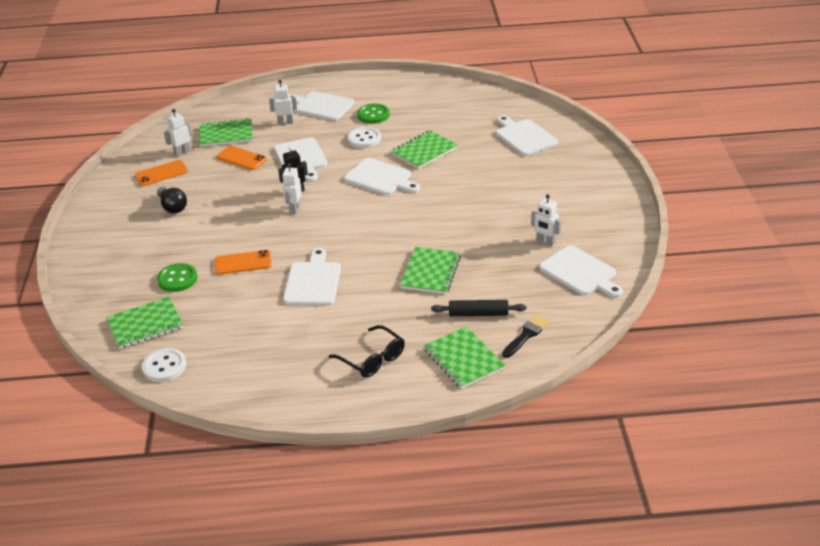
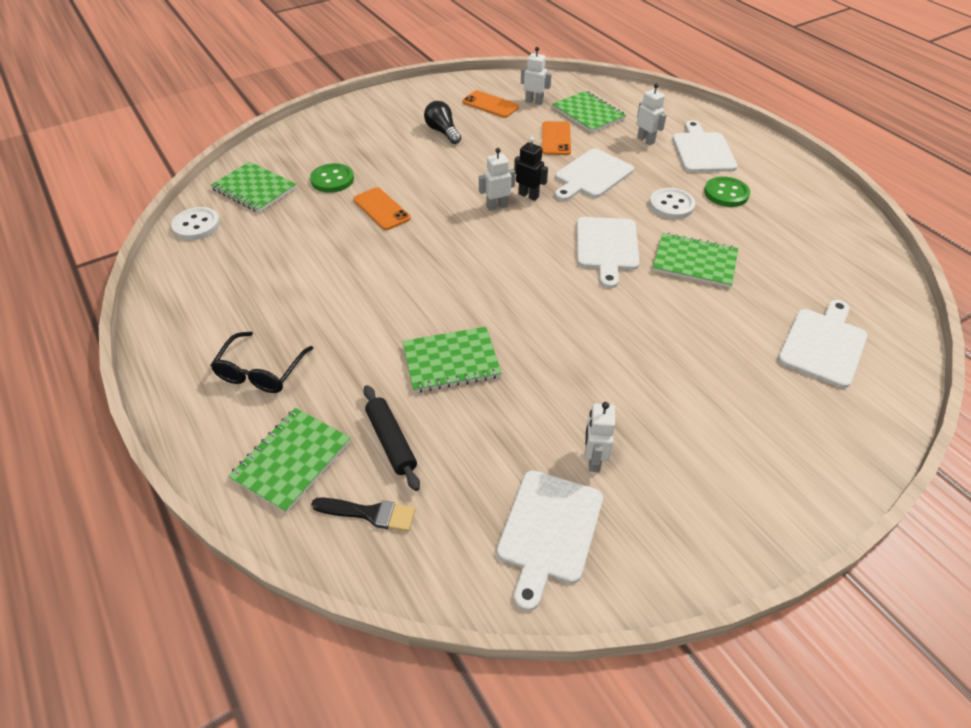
camera: 60 degrees right, 10 degrees up
black light bulb [157,187,187,213] -> black light bulb turned 120 degrees clockwise [424,101,461,144]
white cutting board [283,248,341,305] -> none

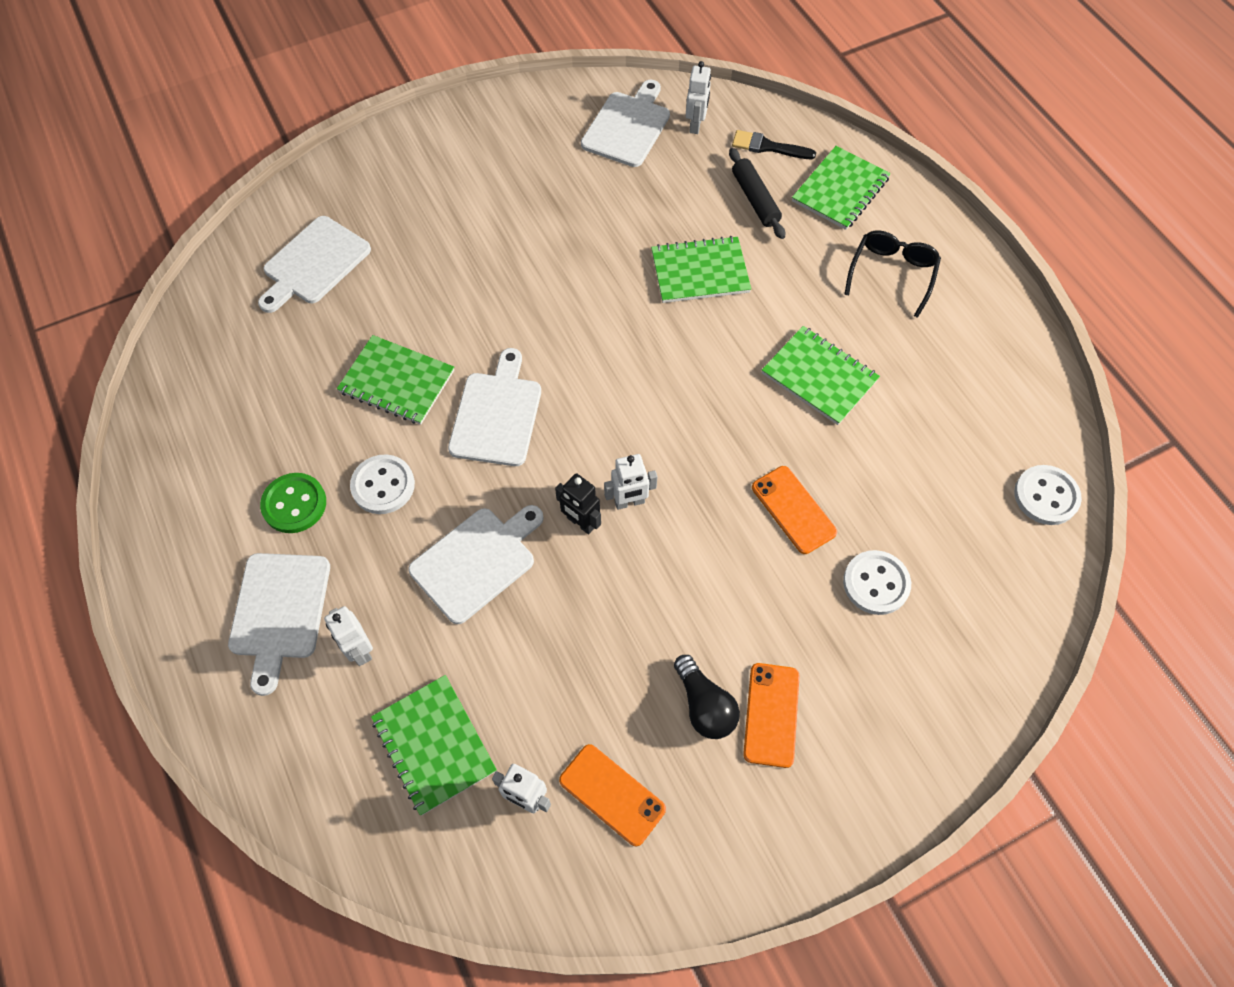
camera: 175 degrees left, 15 degrees up
green notebook [211,162,297,213] -> green notebook moved to [762,326,880,425]
green button [310,163,354,193] -> white button [843,550,911,615]
orange phone [542,121,571,155] -> orange phone moved to [743,663,800,768]
white robot [585,402,615,472] -> white robot moved to [686,61,711,134]

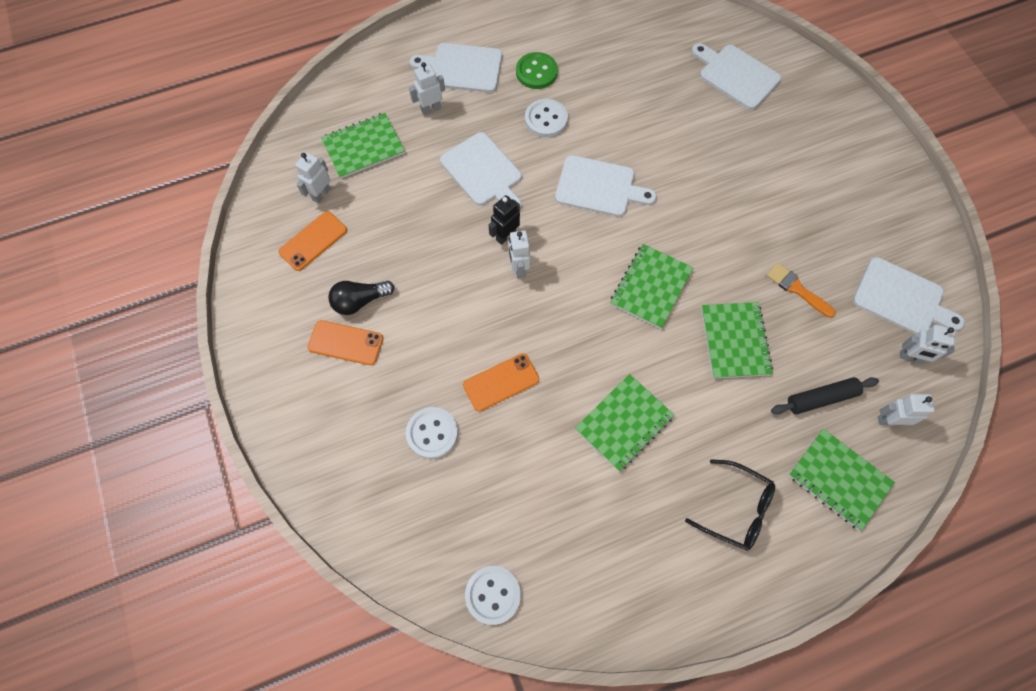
camera: 95 degrees right, 5 degrees up
green notebook [337,335,454,425] -> green notebook moved to [610,244,693,329]
black brush [732,130,816,159] -> white robot [878,394,935,425]
none -> orange brush [766,263,836,318]

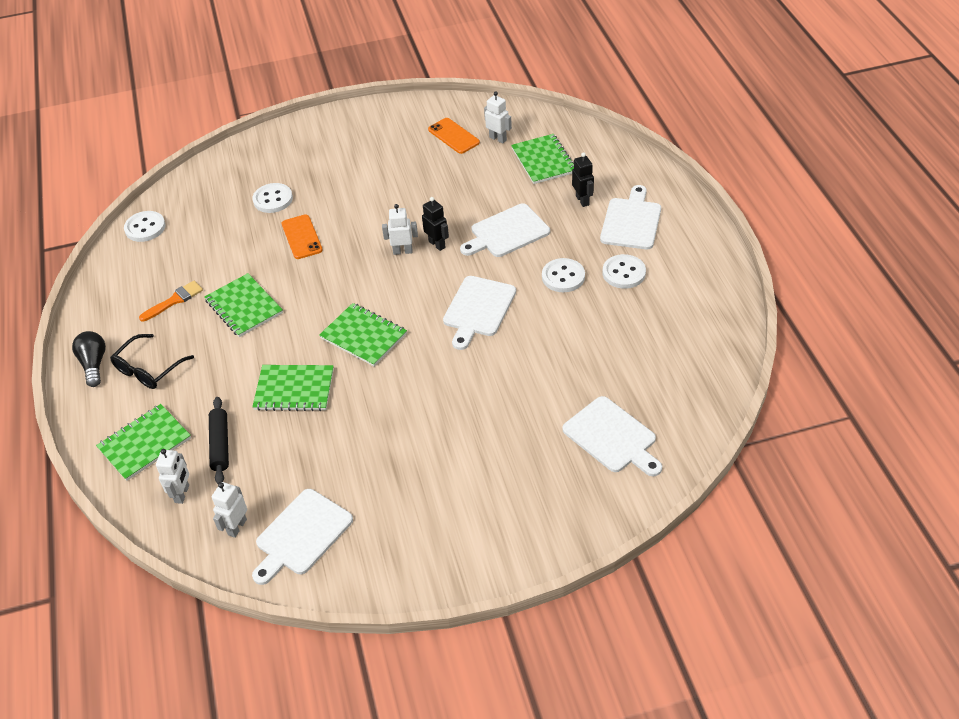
camera: 100 degrees right, 20 degrees down
orange phone [308,320,383,365] -> none
black light bulb [328,281,395,315] -> black light bulb moved to [72,331,106,387]
white robot [409,62,445,115] -> black robot [572,152,594,207]
green button [516,52,558,89] -> white button [603,254,646,289]
white cutting board [692,43,781,110] -> white cutting board turned 90 degrees clockwise [562,396,662,476]
orange brush [766,263,836,318] -> orange brush moved to [139,281,203,322]

